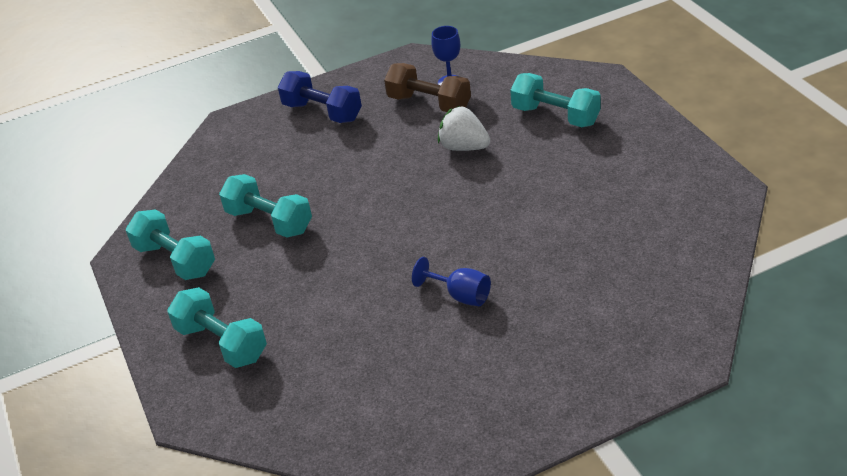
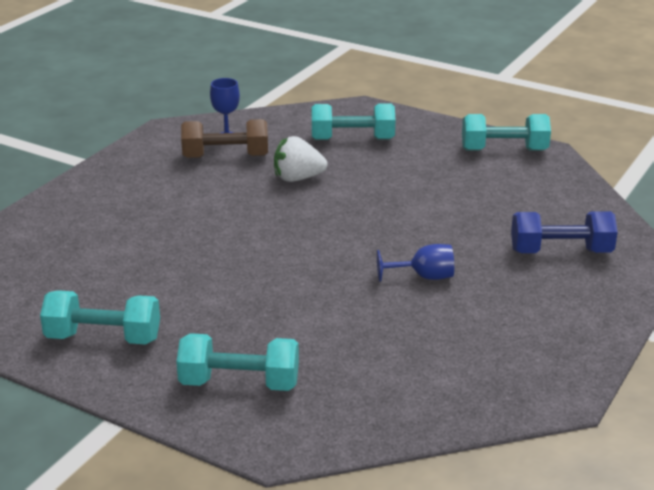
camera: 40 degrees left, 10 degrees down
turquoise dumbbell [219,174,312,238] -> turquoise dumbbell moved to [462,114,551,150]
blue dumbbell [278,71,362,123] -> blue dumbbell moved to [511,211,618,253]

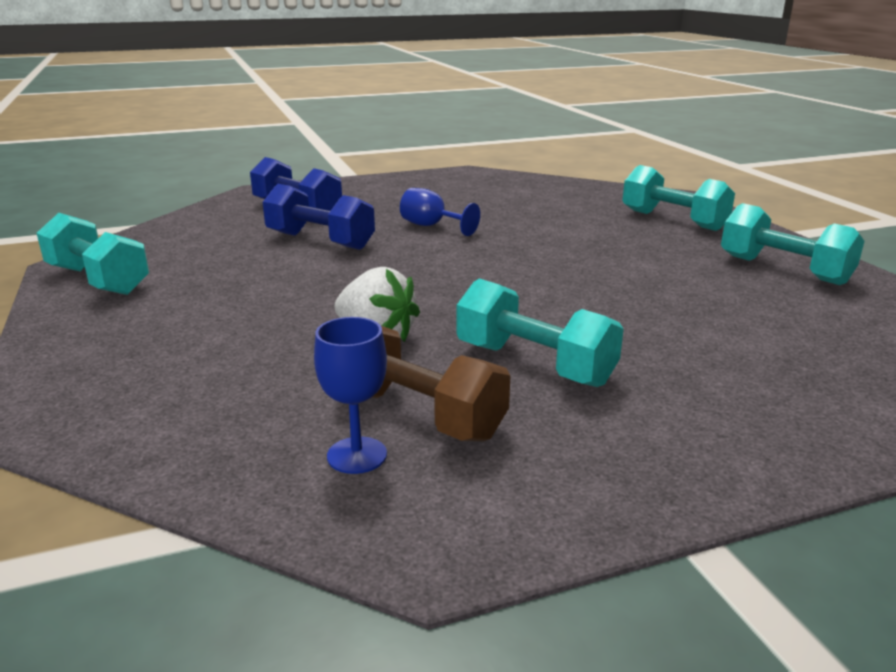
camera: 140 degrees left, 5 degrees down
turquoise dumbbell [312,103,395,140] -> turquoise dumbbell moved to [456,279,624,387]
none -> blue dumbbell [262,184,375,250]

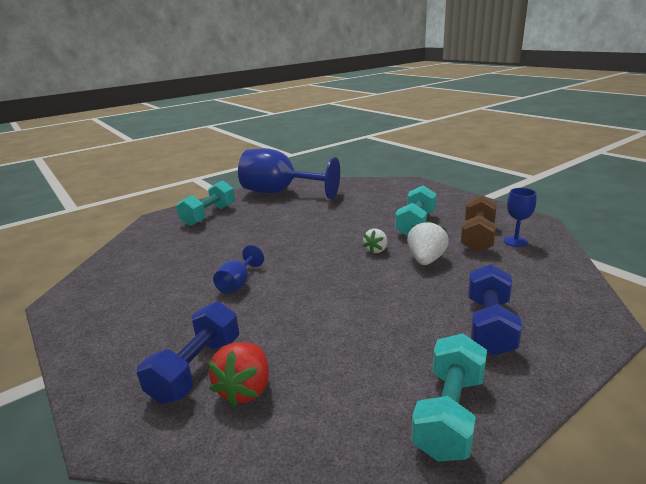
camera: 105 degrees left, 0 degrees up
blue dumbbell [262,184,375,250] -> blue dumbbell moved to [468,264,522,356]
turquoise dumbbell [721,203,865,285] -> blue goblet [238,148,340,199]
none -> red strawberry [208,342,269,407]
none -> white strawberry [363,229,387,253]

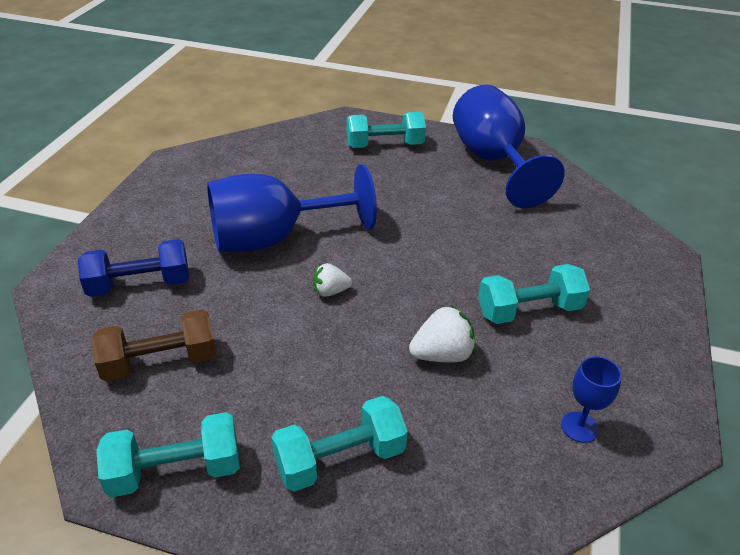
camera: 50 degrees right, 15 degrees up
red strawberry [208,342,269,407] -> none
blue goblet [213,245,264,294] -> blue goblet [207,164,377,252], size x2.33
white strawberry [363,229,387,253] -> white strawberry moved to [313,263,352,297]
brown dumbbell [461,195,497,252] -> brown dumbbell moved to [91,309,216,382]
blue dumbbell [468,264,522,356] -> turquoise dumbbell [271,396,408,492]

